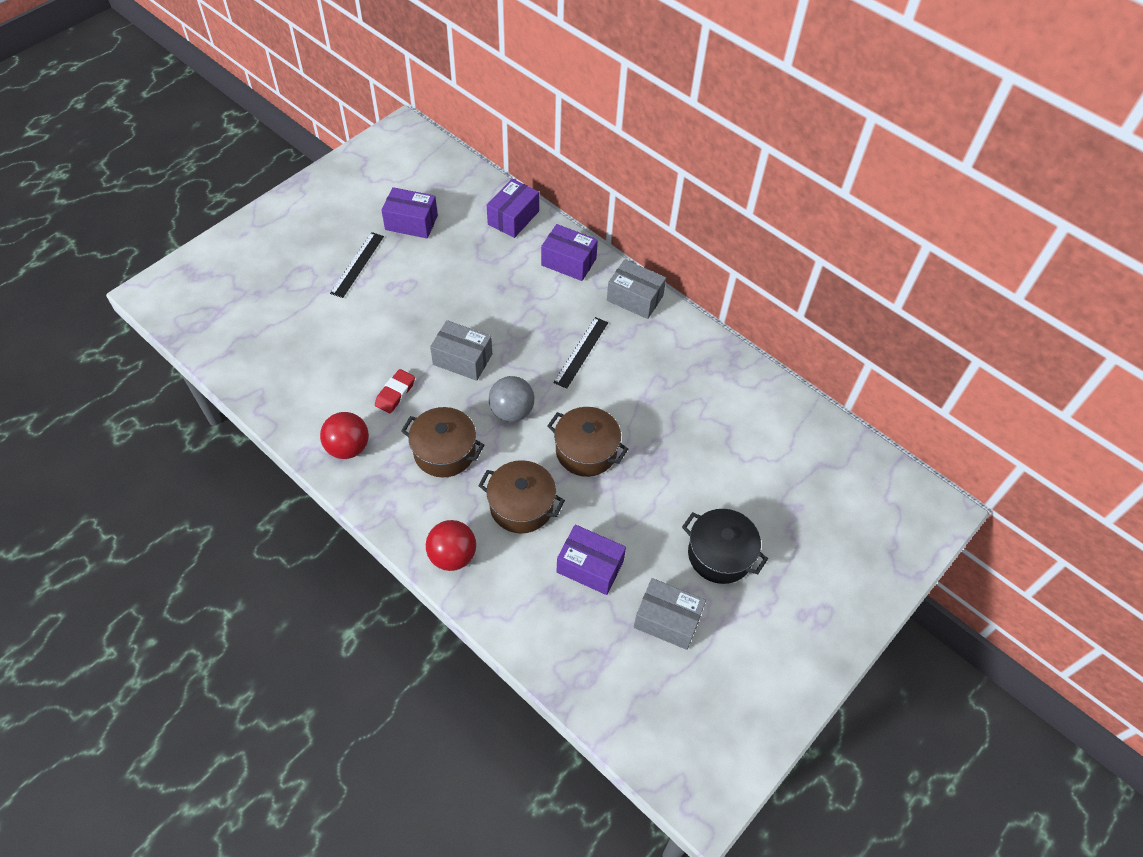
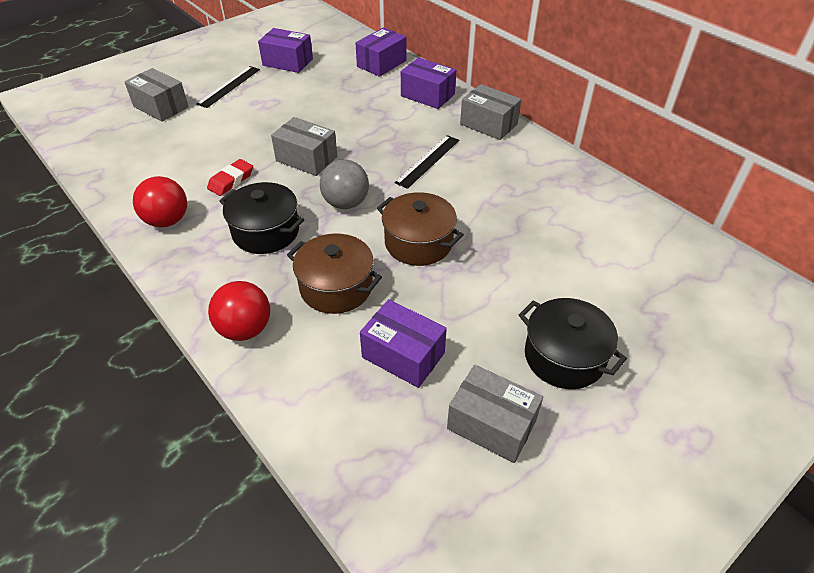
camera: 10 degrees right, 10 degrees down
brown pot [401,407,484,478] -> black pot [219,182,304,254]
none -> grey box [124,68,189,122]

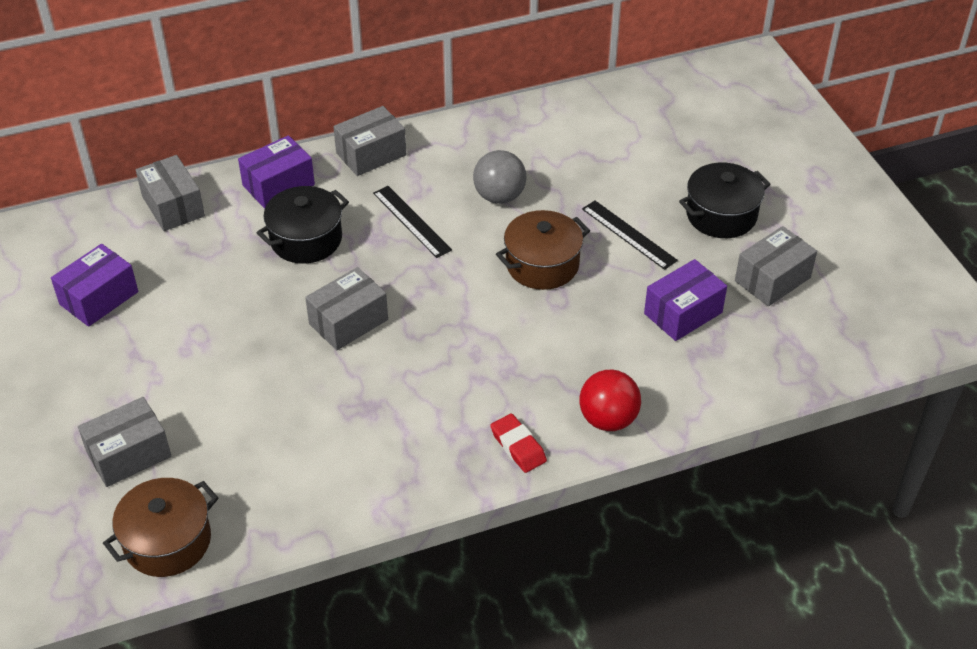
camera: 70 degrees left, 0 degrees up
red ball [133,176,187,228] -> none
black ruler [196,66,260,108] -> black ruler moved to [582,201,678,270]
red eraser [207,159,253,196] -> red eraser moved to [490,413,547,473]
black pot [219,182,304,254] -> black pot moved to [257,186,349,264]
brown pot [287,233,382,314] -> brown pot moved to [103,478,218,577]
grey ball [320,159,369,209] -> grey ball moved to [473,150,526,204]
purple box [355,28,407,77] -> grey box [136,155,205,231]

